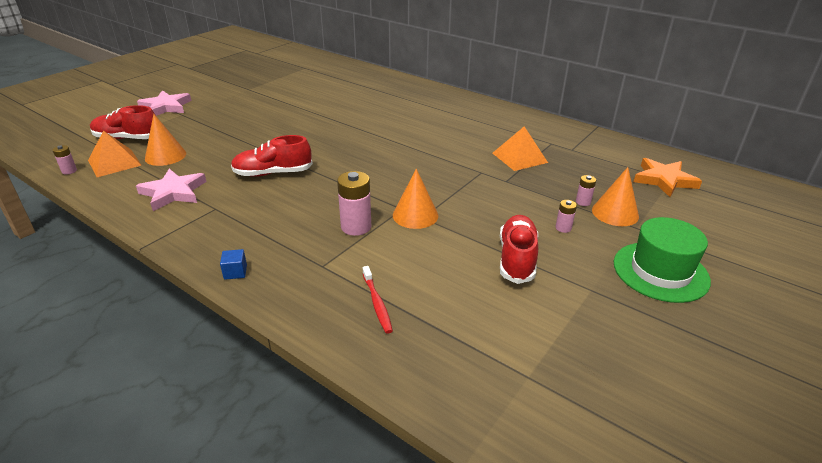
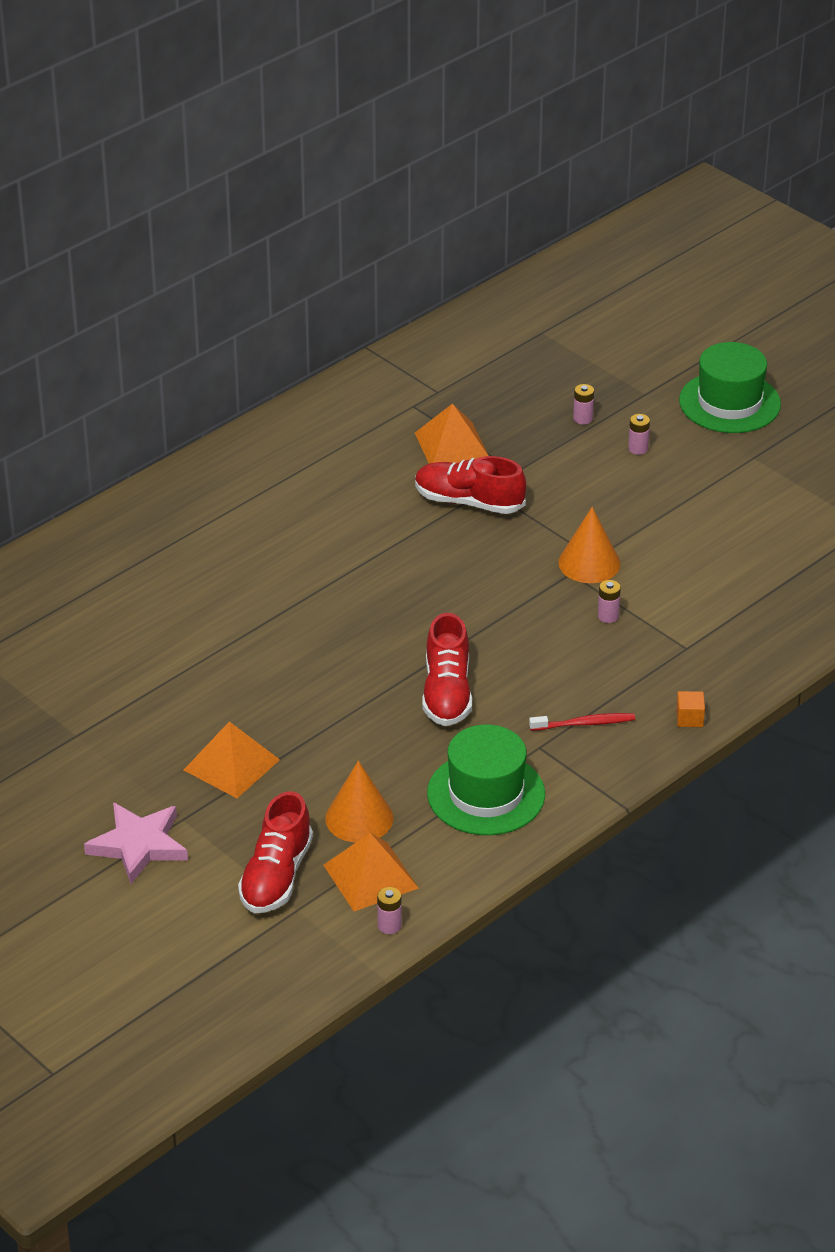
camera: 80 degrees left, 5 degrees up
pink star [136,169,206,211] -> green hat [427,725,545,835]
blue cube [220,249,247,280] -> orange cube [676,691,705,727]
pink battery [337,171,371,236] -> pink battery [598,580,621,623], size x0.52
red toothbrush [363,266,393,334] -> red toothbrush moved to [529,713,635,731]
red shoe [500,215,538,284] -> red shoe moved to [415,456,526,514]
orange cone [592,167,639,226] -> none
orange star [634,158,702,197] -> none
none -> orange pyramid [184,721,280,798]

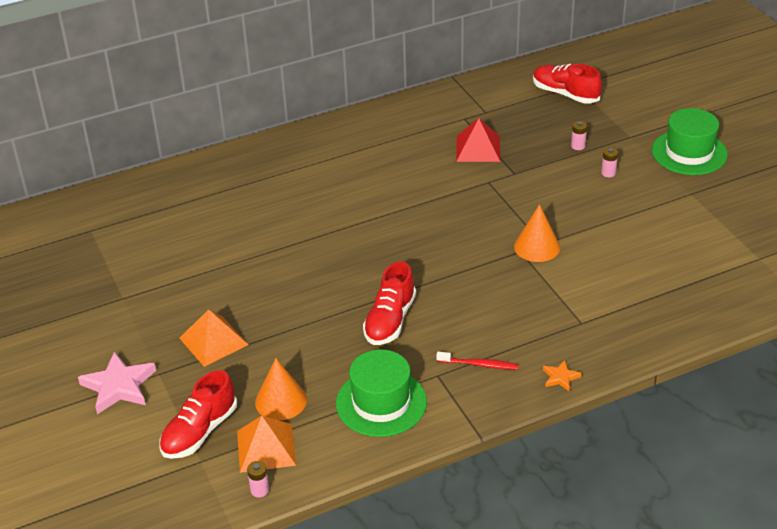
camera: 20 degrees right, 0 degrees up
orange pyramid [415,403,489,464] -> red pyramid [456,118,500,162]
red shoe [415,456,526,514] -> red shoe moved to [533,64,602,104]
pink battery [598,580,621,623] -> none
orange cube [676,691,705,727] -> orange star [543,360,582,391]

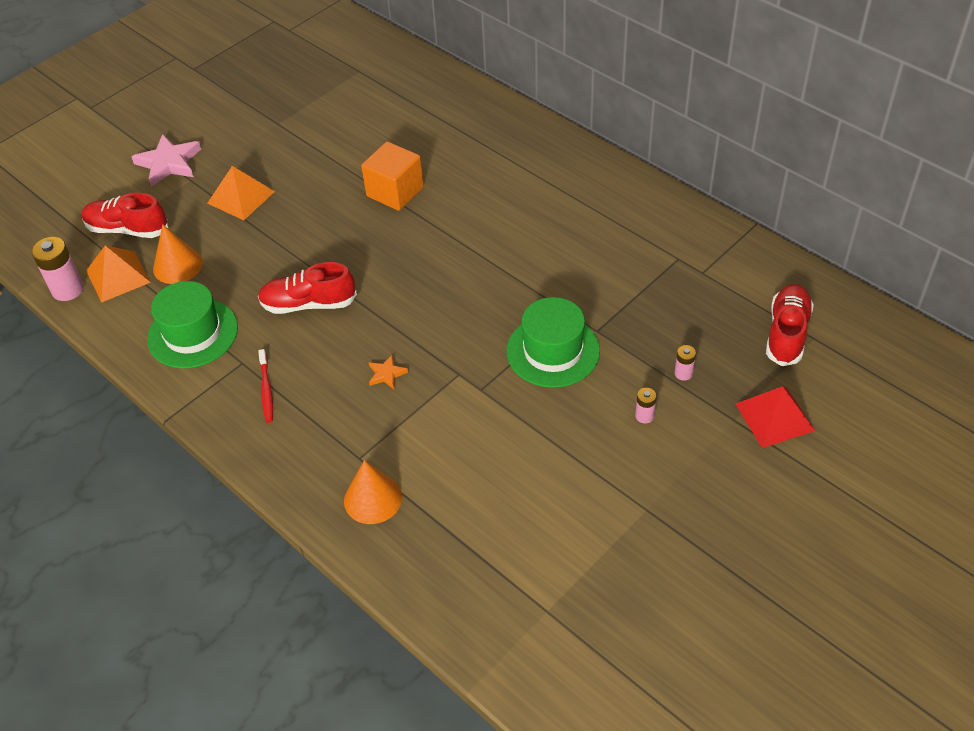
camera: 70 degrees right, 10 degrees up
pink battery [247,461,269,497] -> pink battery [32,237,84,301], size x1.91
red pyramid [456,118,500,162] -> red pyramid moved to [736,386,815,448]
orange cone [514,204,560,262] -> orange cone moved to [344,460,402,524]
orange star [543,360,582,391] -> orange star moved to [369,355,408,389]
green hat [652,108,728,175] -> green hat moved to [506,297,600,388]
none -> orange cube [361,141,424,211]

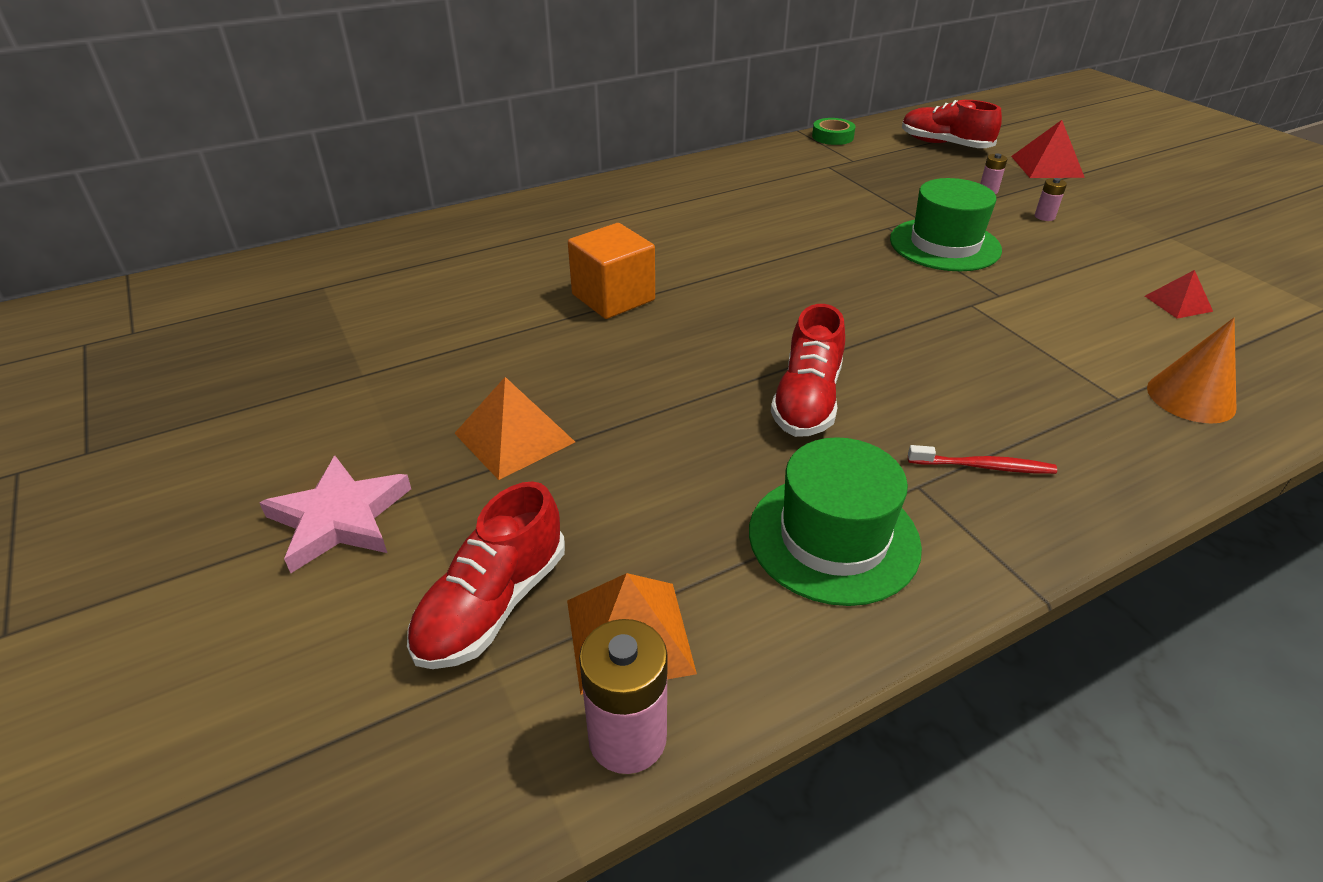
camera: 75 degrees left, 10 degrees down
orange cone [153,224,202,284] -> none
orange star [369,355,408,389] -> none
none -> green tape [812,118,856,145]
none -> red pyramid [1145,270,1213,319]

